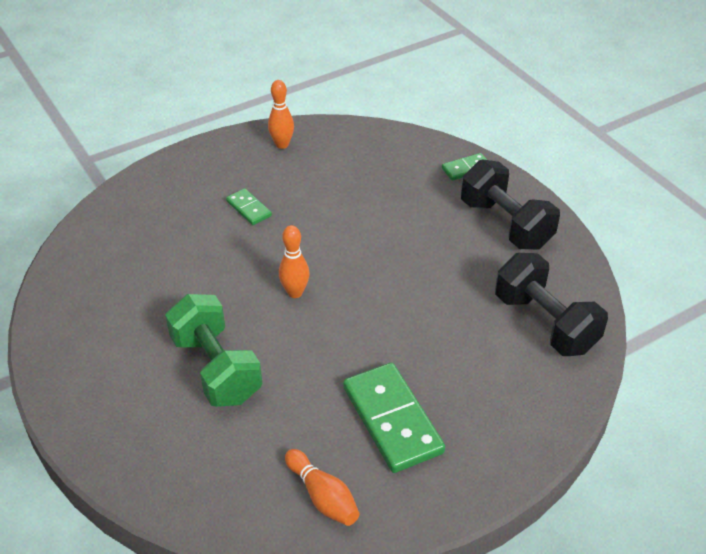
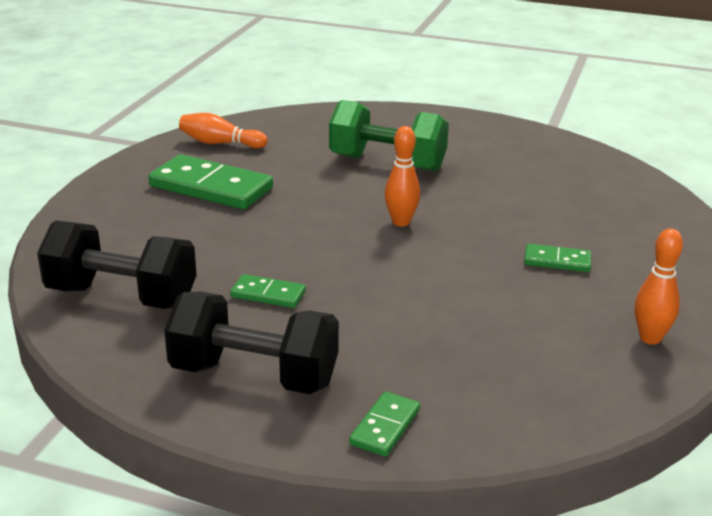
camera: 140 degrees right, 15 degrees down
none -> green domino [230,274,306,308]

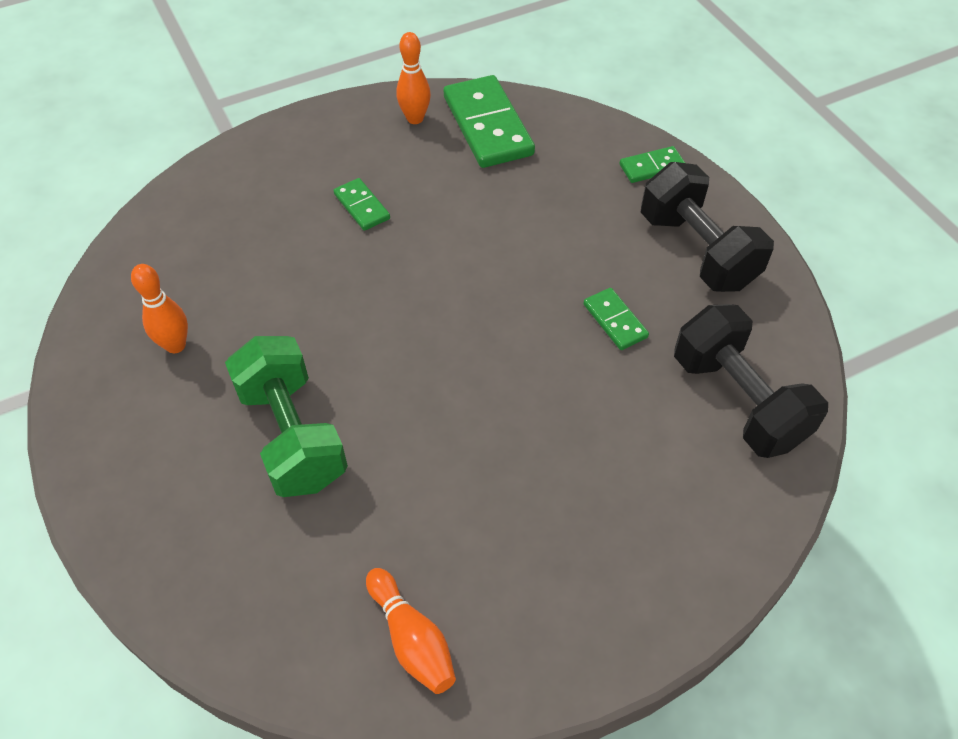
camera: 135 degrees left, 25 degrees up
green domino [148,154,273,209] -> green domino moved to [444,75,535,168]
orange bowling pin [385,126,420,227] -> orange bowling pin moved to [131,264,188,353]

